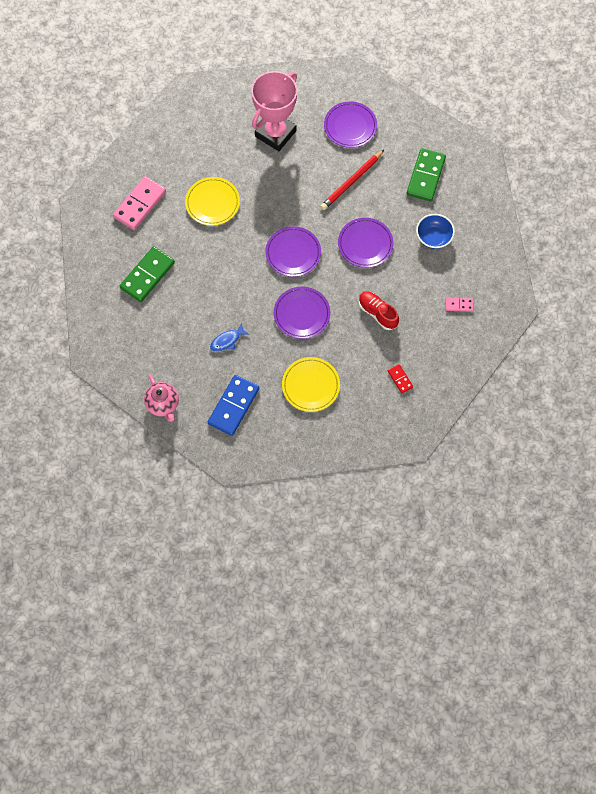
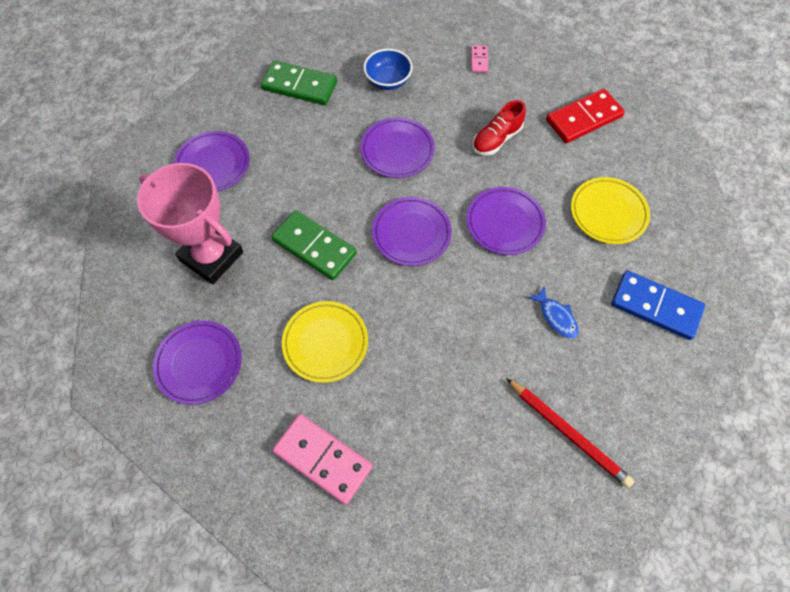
camera: 90 degrees left, 5 degrees down
green domino [120,246,175,302] -> green domino moved to [271,210,357,280]
pink teapot [144,374,179,422] -> none
red pencil [320,150,384,210] -> red pencil moved to [506,378,634,488]
red domino [388,364,413,394] -> red domino [546,89,625,143], size x2.04
none -> purple plate [153,321,242,405]

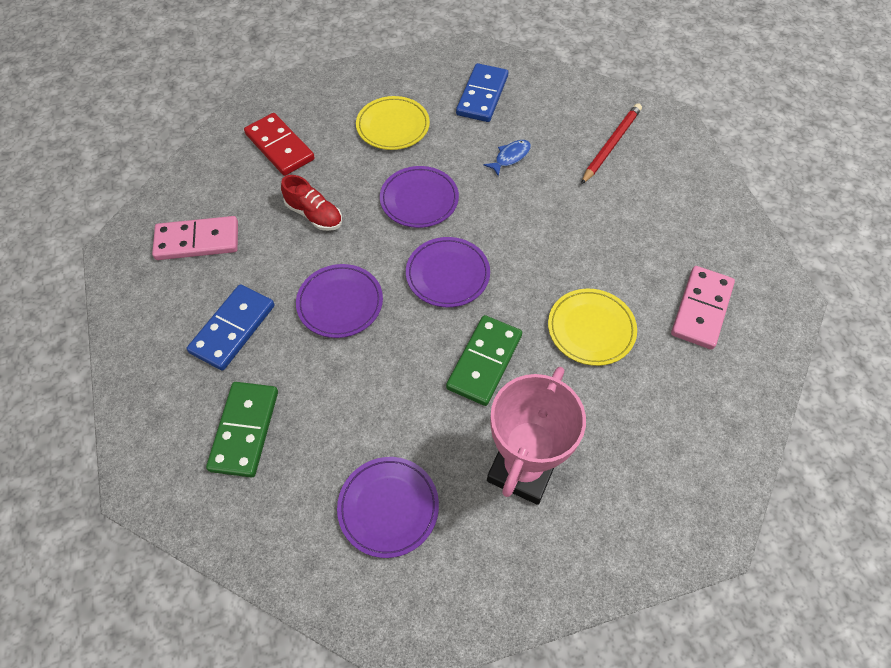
camera: 100 degrees left, 5 degrees down
purple plate [153,321,242,405] -> none
blue bowl [363,49,413,90] -> blue domino [187,284,275,371]
pink domino [471,45,488,73] -> pink domino [152,216,238,260], size x2.04

